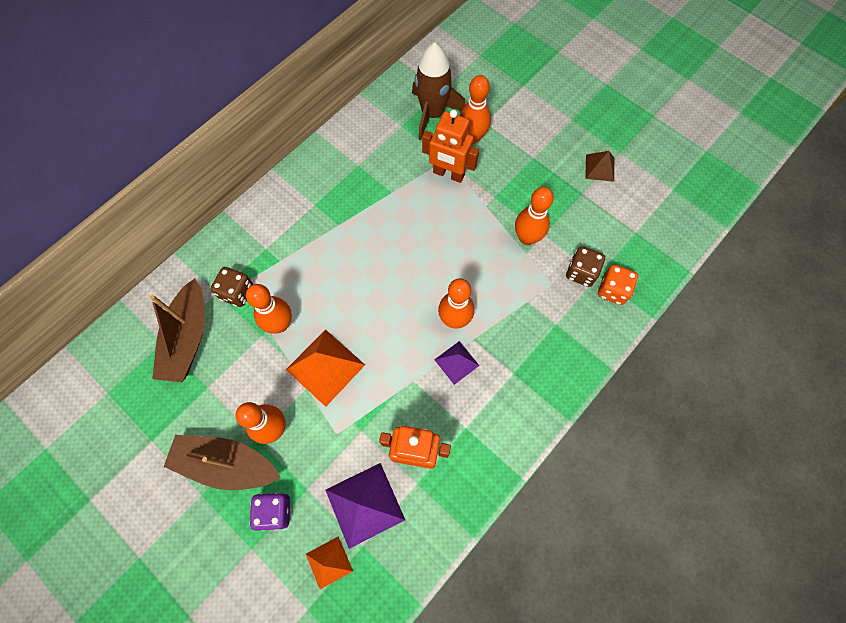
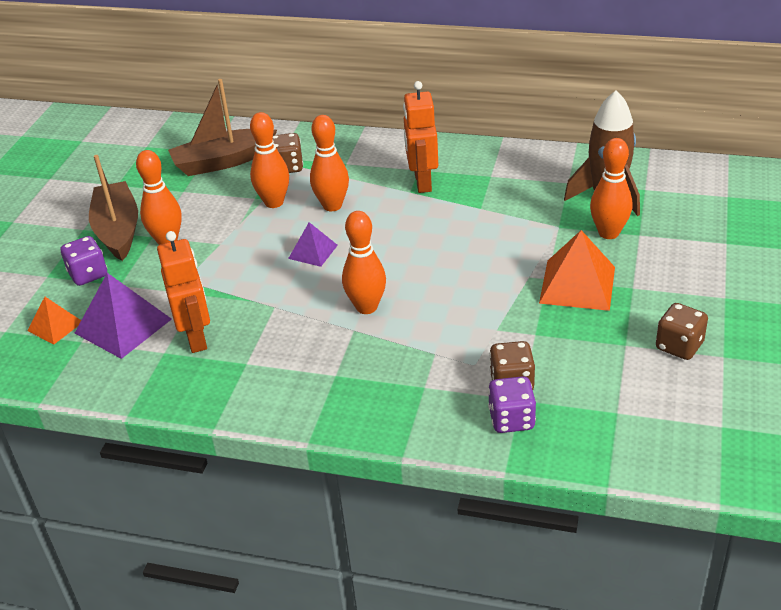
camera: 65 degrees right, 30 degrees down
orange pyramid [286,329,365,407] -> orange pyramid moved to [539,230,615,311]
orange robot [422,110,479,183] -> orange robot moved to [403,81,438,193]
purple pyramid [434,341,479,385] -> purple pyramid moved to [288,222,338,267]
orange bowling pin [515,187,554,245] -> orange bowling pin moved to [310,115,349,211]
brown pyramid [585,151,614,182] -> brown dice [656,303,708,360]
orange dice [598,265,638,305] -> purple dice [488,376,536,433]

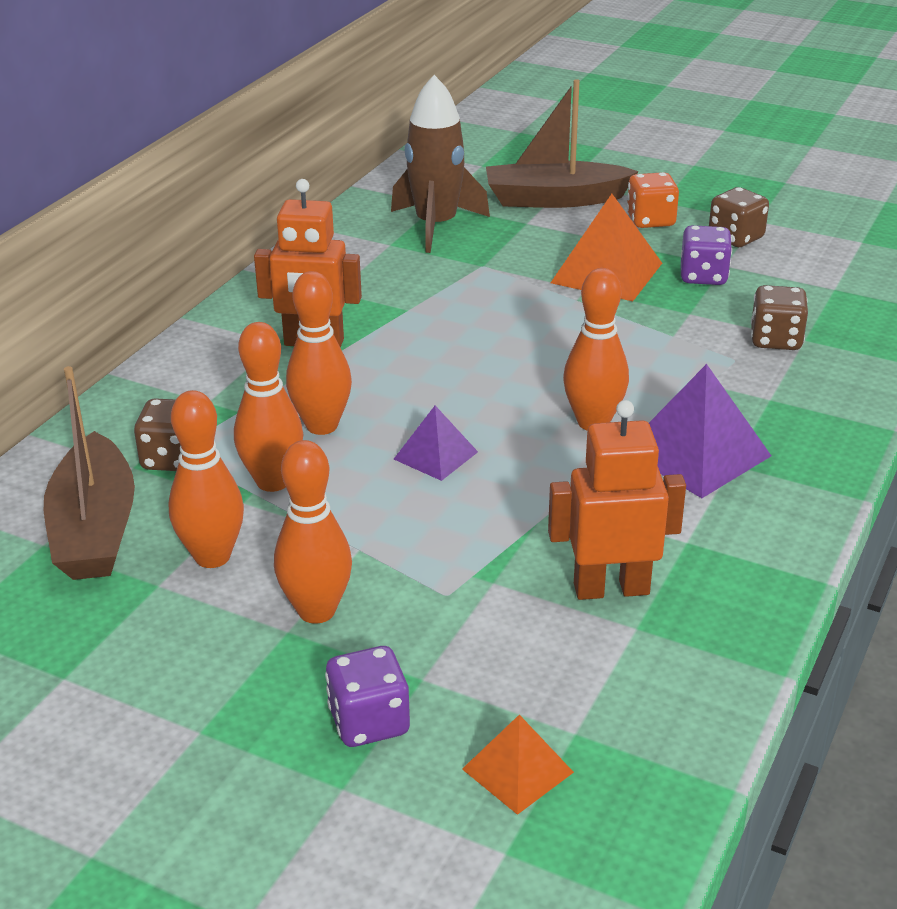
camera: 80 degrees left, 5 degrees down
purple pyramid [75,273,172,359] -> purple pyramid moved to [649,364,771,498]
brown boat [89,155,138,261] -> brown boat moved to [486,79,639,208]
purple dice [488,376,536,433] -> purple dice moved to [681,225,732,285]
orange bowling pin [590,138,632,239] -> orange bowling pin moved to [168,390,244,568]
none -> orange dice [627,172,679,228]

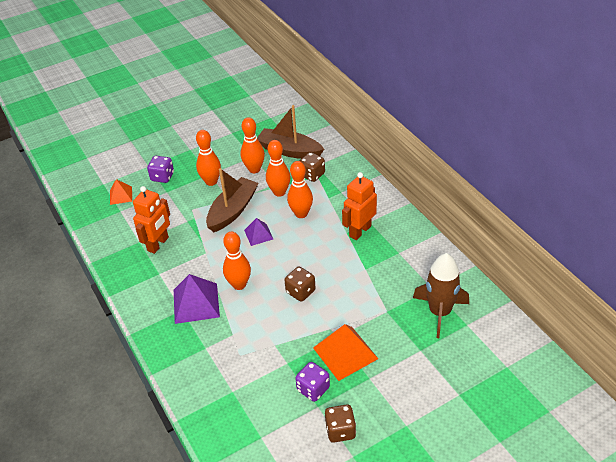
camera: 125 degrees right, 10 degrees up
brown boat [486,79,639,208] -> brown boat moved to [206,168,259,232]
orange dice [627,172,679,228] -> none
brown dice [751,285,808,350] -> brown dice moved to [285,267,316,302]

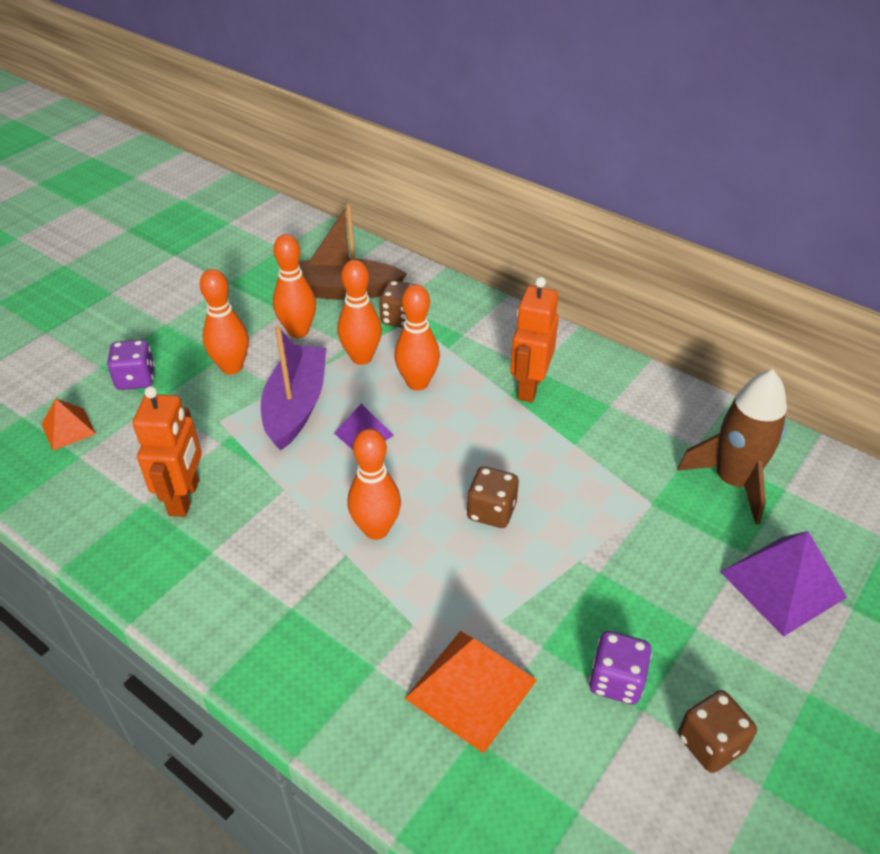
camera: 25 degrees left, 0 degrees up
purple pyramid [174,274,220,324] -> purple pyramid moved to [721,531,847,637]
brown boat [206,168,259,232] -> purple boat [261,326,327,451]
orange pyramid [313,324,378,381] -> orange pyramid moved to [404,631,537,754]

